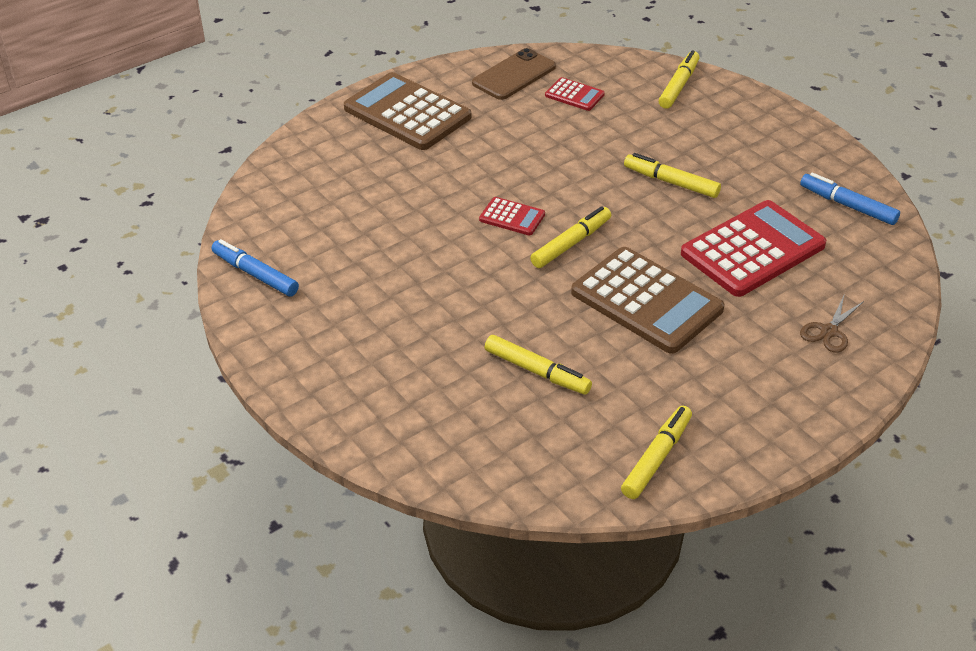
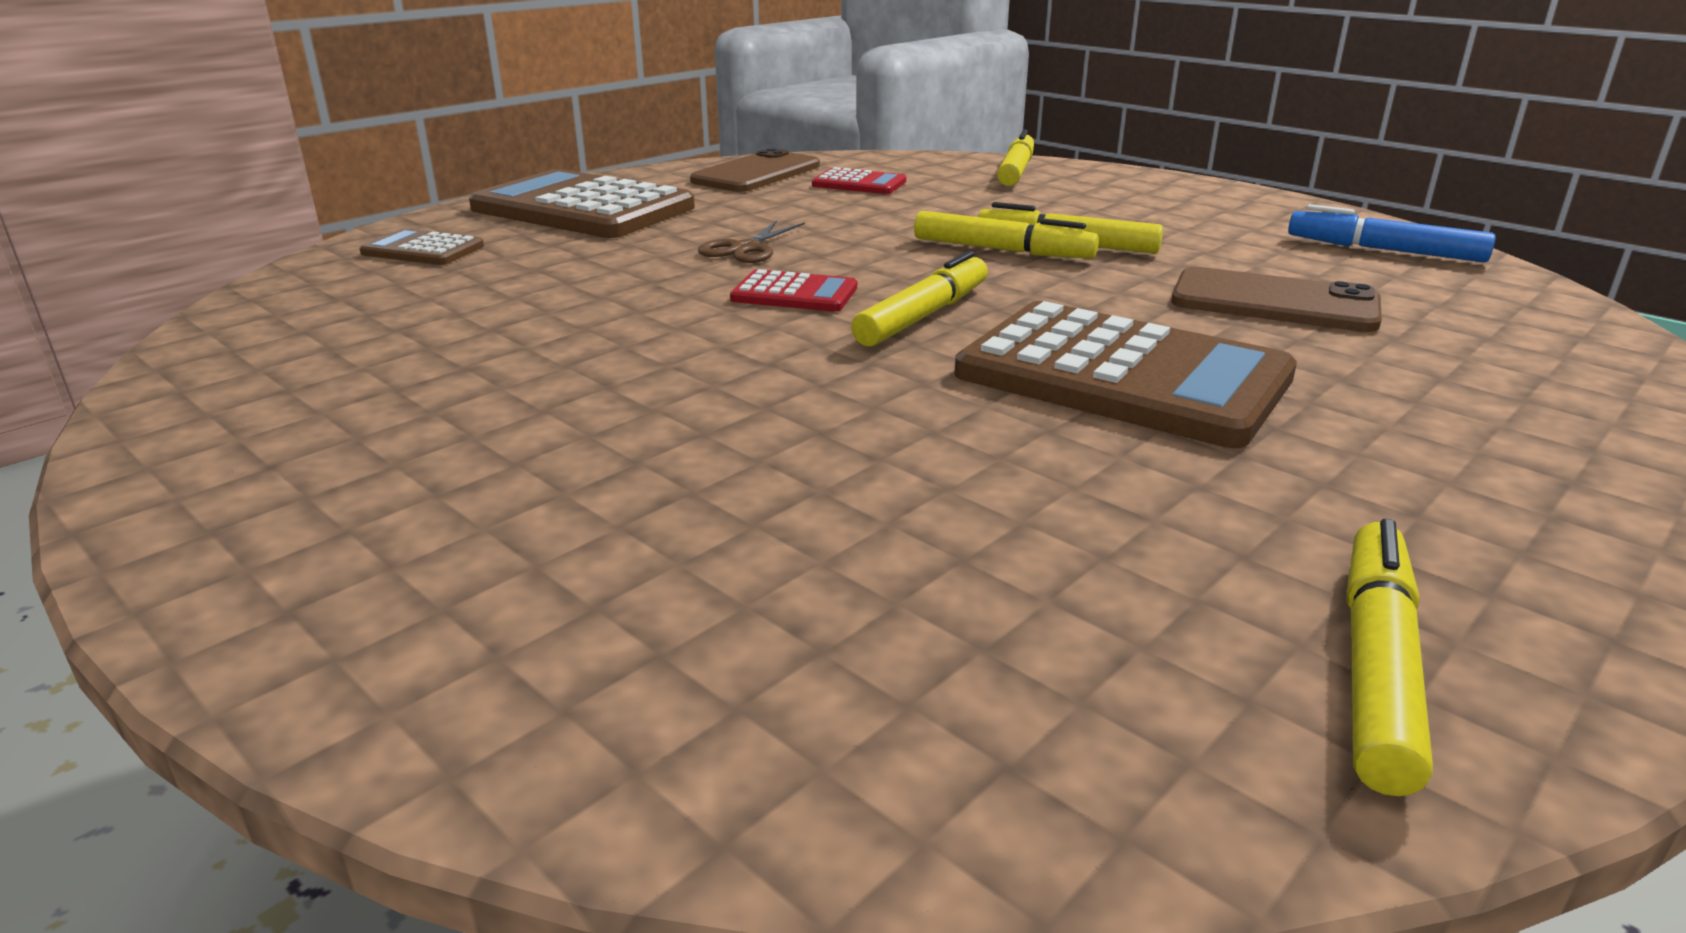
camera: 10 degrees left, 15 degrees down
blue marker [212,239,299,296] -> none
yellow marker [485,335,592,395] -> yellow marker moved to [914,211,1099,258]
red calculator [681,200,826,297] -> brown phone [1171,267,1382,332]
brown scissors [800,296,864,353] -> brown scissors moved to [698,220,805,263]
none -> brown calculator [359,229,484,265]

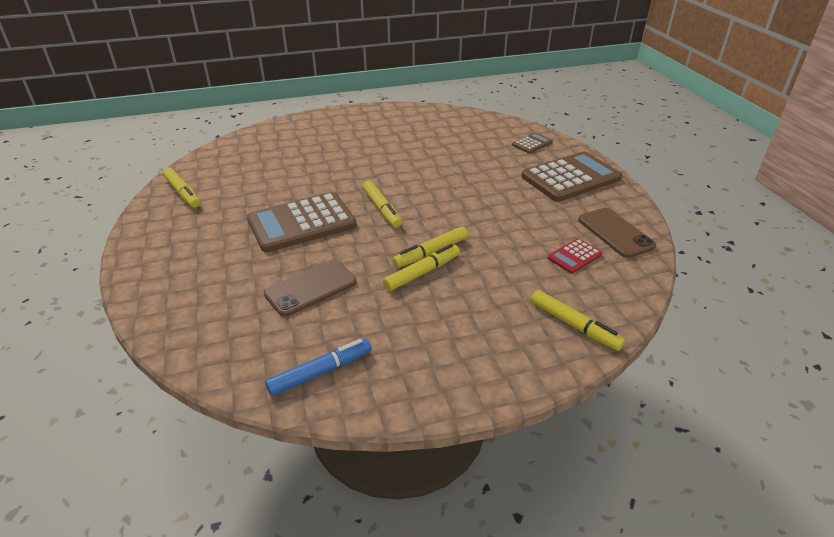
camera: 120 degrees right, 10 degrees up
brown scissors [698,220,805,263] -> none
red calculator [730,269,857,312] -> none

